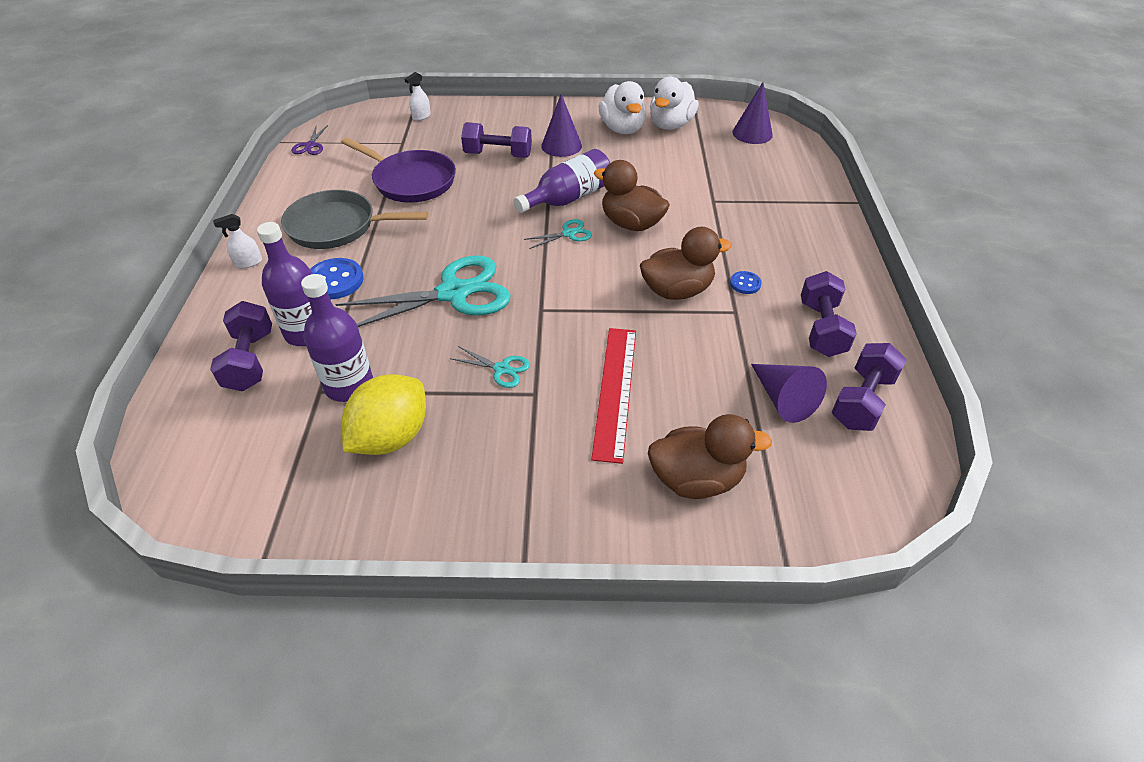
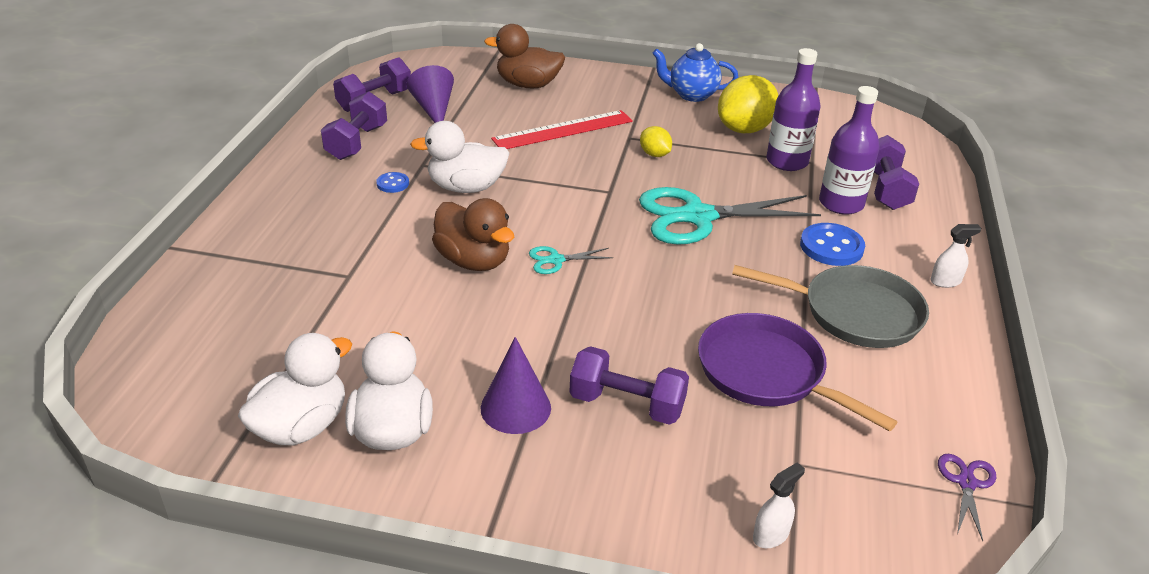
camera: 170 degrees left, 10 degrees down
turquoise scissors [450,346,530,388] -> yellow lemon [640,126,672,157]
purple bottle [514,149,610,213] -> none
red ruler [591,328,636,464] -> red ruler turned 45 degrees clockwise [491,110,633,149]
brown duck [640,227,732,300] -> white duck [410,121,509,193]
purple cone [732,82,773,144] -> none
none -> blue teapot [652,43,738,102]

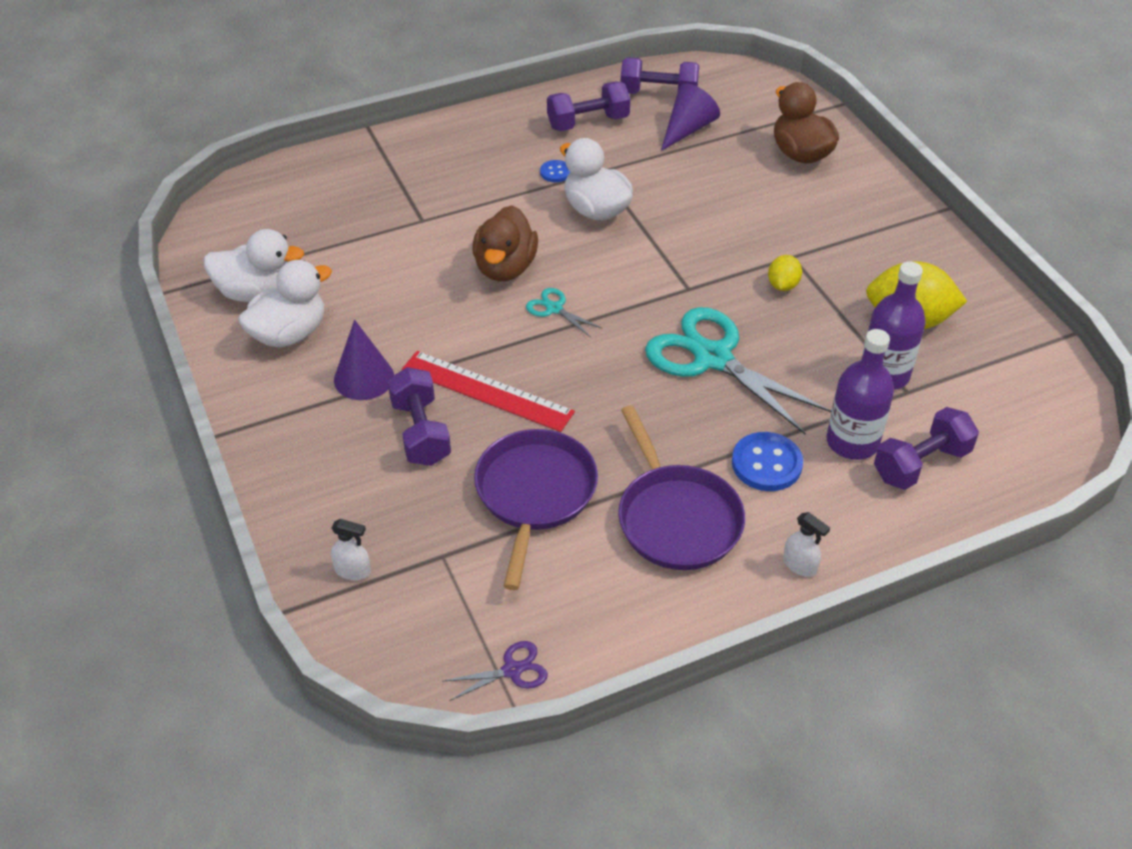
camera: 55 degrees right, 10 degrees up
red ruler [491,110,633,149] -> red ruler moved to [402,351,575,432]
blue teapot [652,43,738,102] -> none
grey pan [732,265,929,348] -> purple pan [618,405,745,570]

